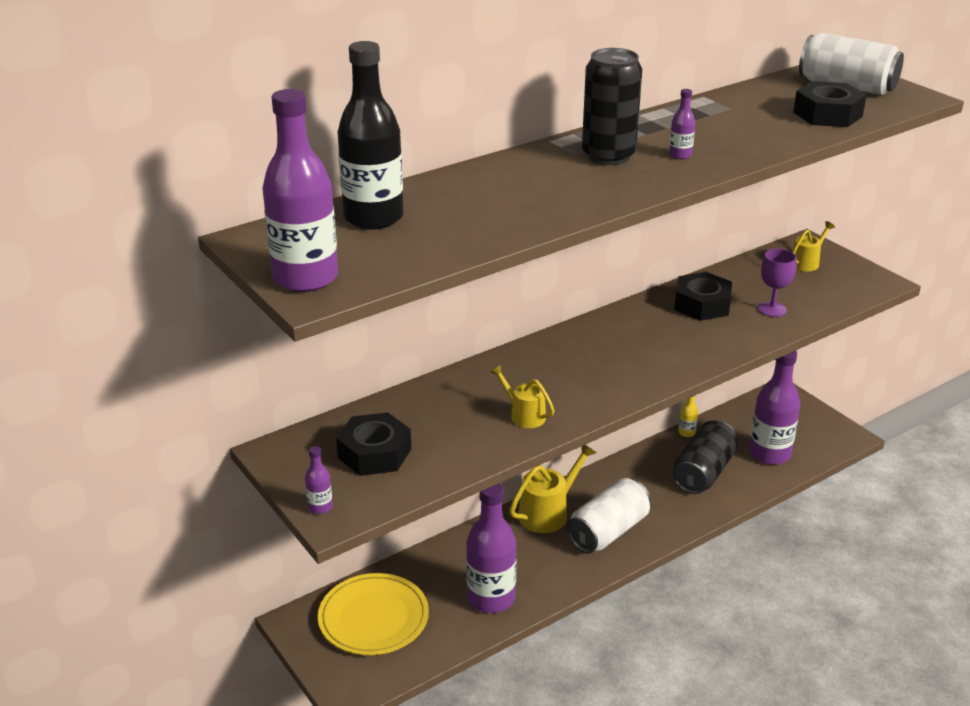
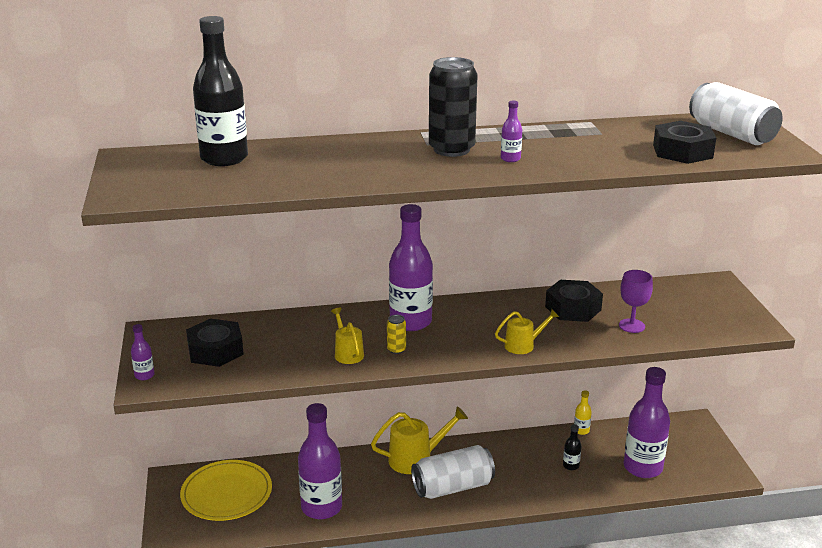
camera: 25 degrees right, 5 degrees down
purple bottle [262,89,338,292] -> purple bottle moved to [389,204,433,331]
black can [673,420,739,494] -> black bottle [563,424,581,470]
yellow watering can [792,221,835,271] -> yellow watering can moved to [495,309,559,354]
none -> yellow can [387,315,406,354]

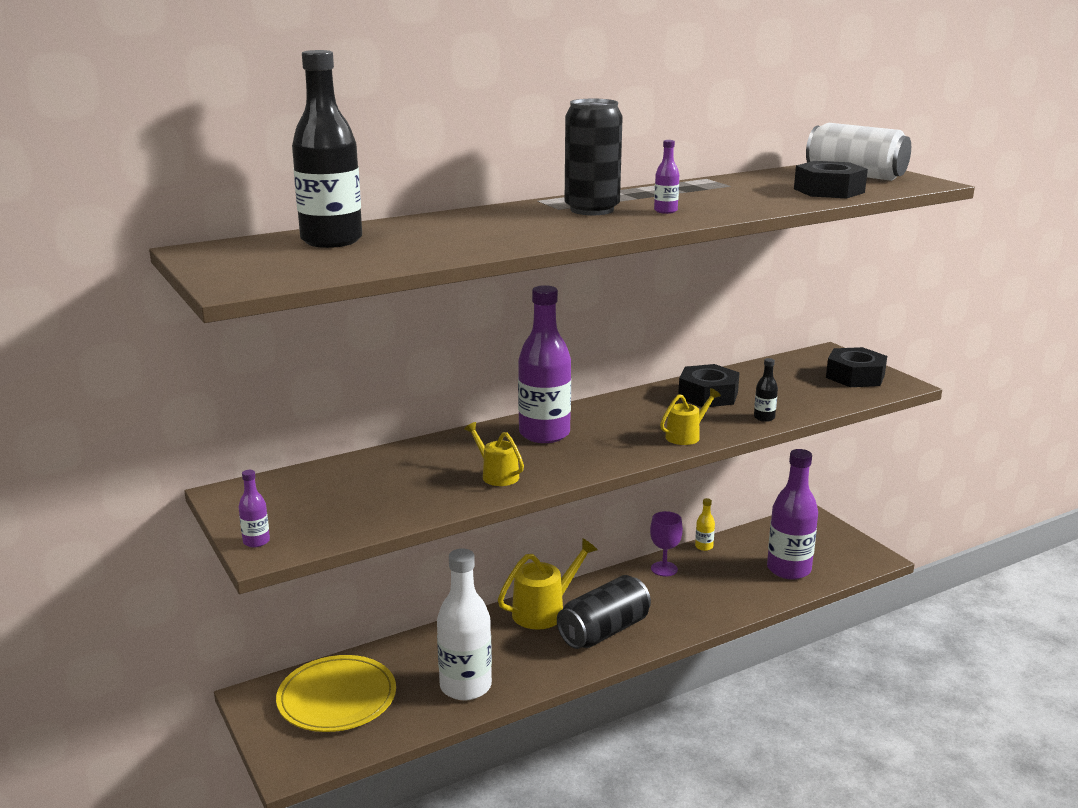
camera: 20 degrees left, 5 degrees down
black nut [186,319,244,367] -> black nut moved to [826,347,887,387]
purple bottle [298,403,342,519] -> white bottle [437,549,492,701]
yellow can [387,315,406,354] -> none
white can [411,445,495,499] -> black can [557,575,651,649]
black bottle [563,424,581,470] -> black bottle moved to [754,358,778,422]
purple goblet [619,270,653,333] -> purple goblet moved to [650,511,683,576]

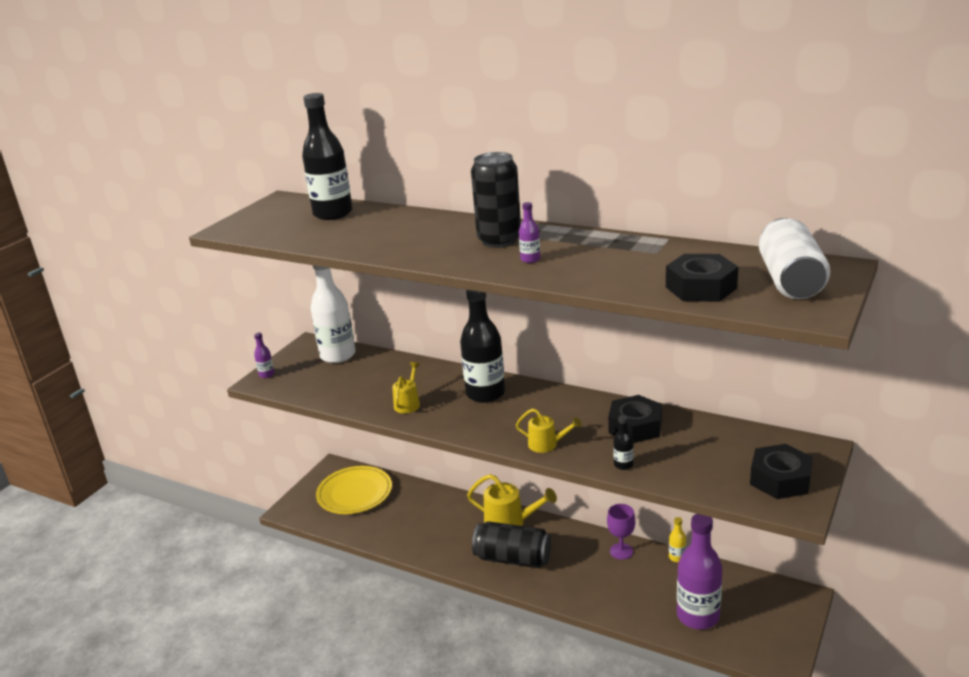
camera: 60 degrees right, 5 degrees up
white bottle [437,549,492,701] -> white bottle moved to [311,265,356,363]
purple bottle [518,285,571,443] -> black bottle [460,290,505,403]

